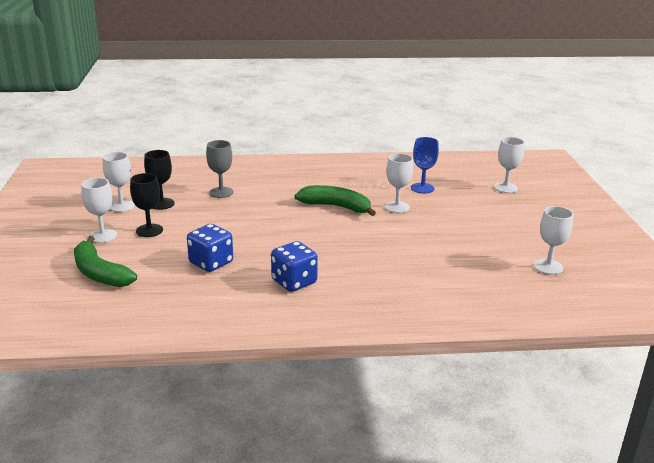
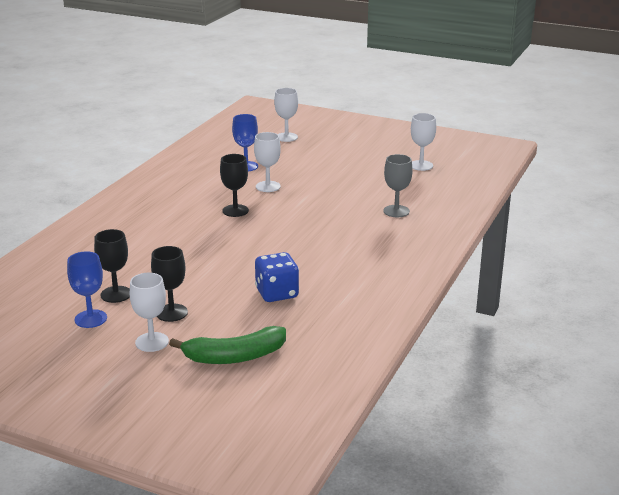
camera: 60 degrees left, 0 degrees up
white goblet [103,152,135,212] -> blue goblet [67,251,107,328]
grey goblet [206,140,234,198] -> grey goblet moved to [383,154,412,217]
blue dice [271,241,318,292] -> none
green banana [294,185,376,216] -> black goblet [220,154,249,217]

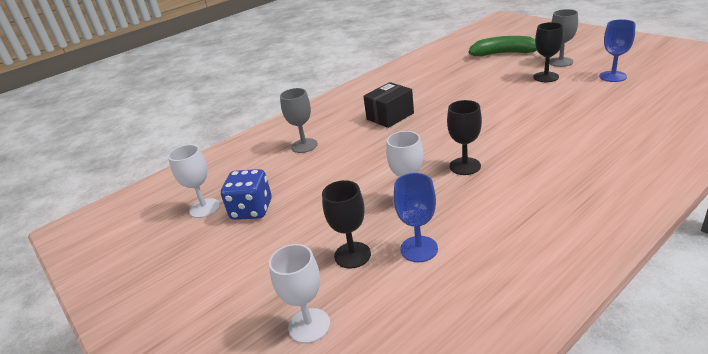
camera: 150 degrees left, 5 degrees up
black goblet [94,229,130,303] -> black goblet moved to [322,180,371,269]
white goblet [130,273,169,352] -> grey goblet [549,9,578,67]
blue dice [255,252,299,302] -> blue dice moved to [221,169,271,220]
none -> black box [363,82,414,128]

